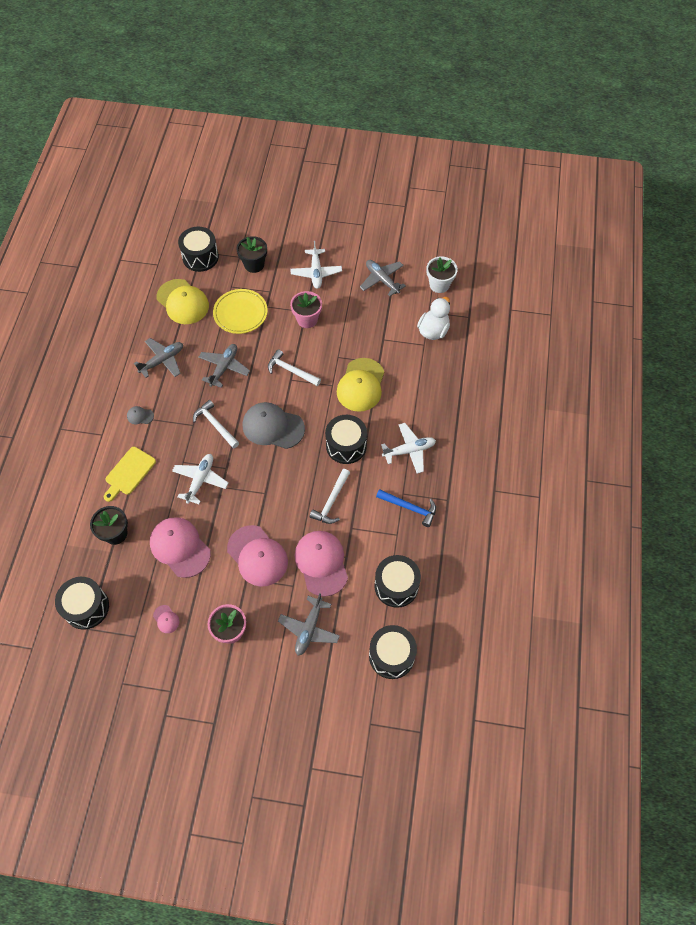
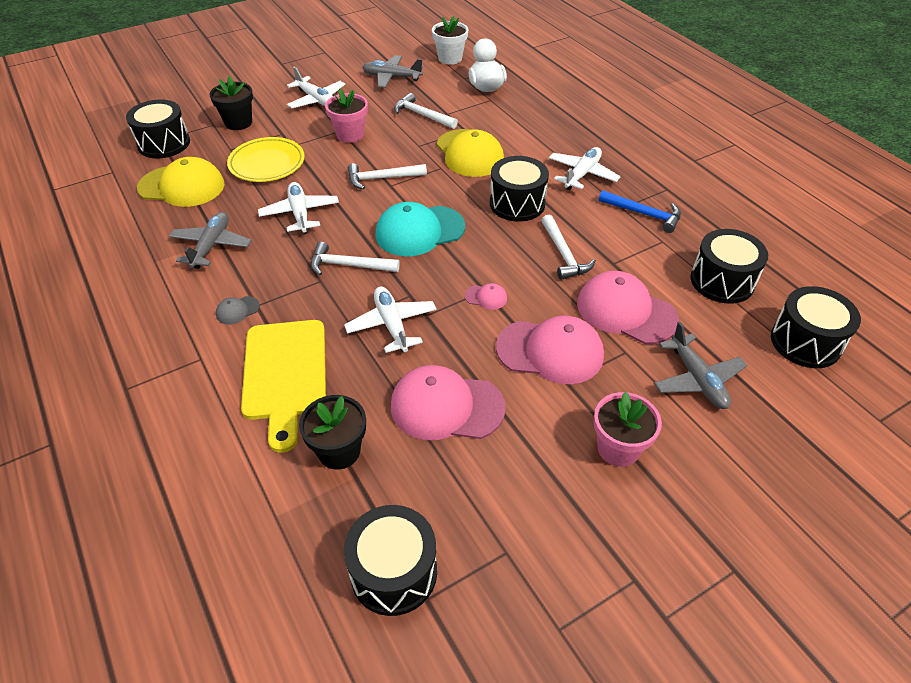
camera: 40 degrees left, 15 degrees down
yellow cutting board [104,447,156,502] -> yellow cutting board [241,320,326,453], size x1.51
pink cap [153,605,180,633] -> pink cap moved to [465,283,507,310]
grey plane [198,344,250,388] -> white plane [258,182,339,234]
grey cap [243,402,305,449] -> turquoise cap [375,202,465,256]
blue hammer [376,489,436,527] -> blue hammer turned 45 degrees clockwise [599,190,681,233]
none -> white hammer [394,93,458,129]

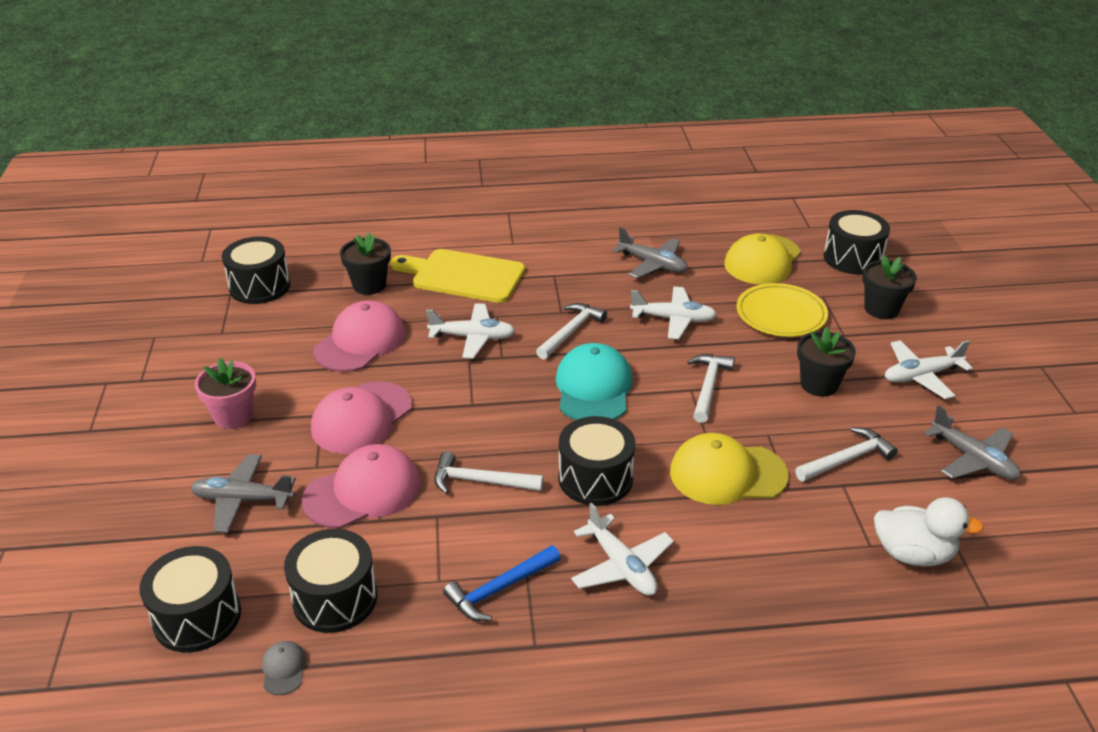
camera: 115 degrees right, 10 degrees down
grey cap [216,296,260,325] -> grey cap moved to [262,641,307,695]
pink flower pot [325,89,368,143] -> black flower pot [797,327,856,397]
grey plane [362,55,423,88] -> grey plane turned 105 degrees clockwise [924,405,1021,480]
white flower pot [432,16,469,65] -> none
pink cap [465,283,507,310] -> none

